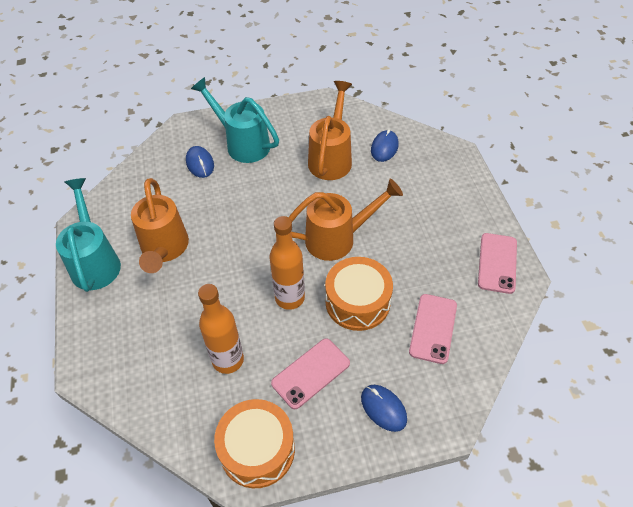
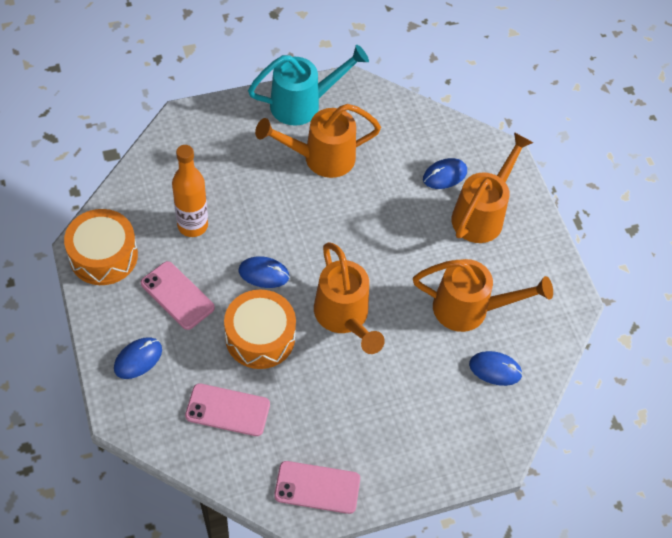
camera: 80 degrees right, 5 degrees up
turquoise watering can [191,77,279,163] -> orange watering can [451,132,533,243]
orange bottle [269,216,305,310] -> blue mouse [239,256,290,288]

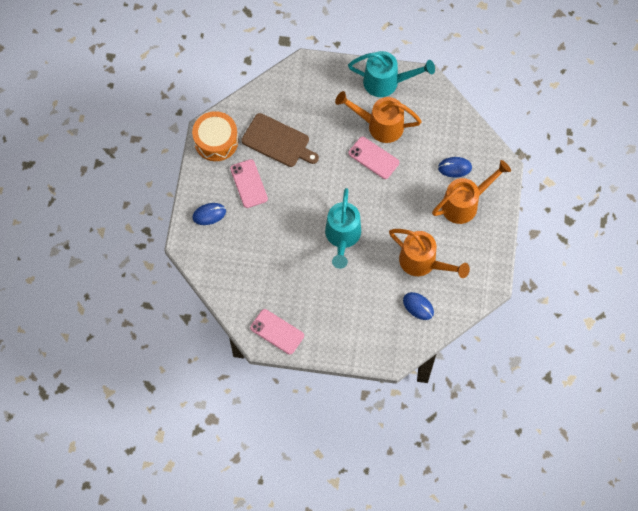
camera: 30 degrees right, 10 degrees up
orange bottle [172,145,208,237] -> brown cutting board [241,113,319,167]
pink phone [185,383,270,436] -> pink phone moved to [348,137,399,179]
orange drum [224,289,296,369] -> none
blue mouse [239,256,290,288] -> none
orange watering can [314,242,385,354] -> turquoise watering can [325,188,361,269]

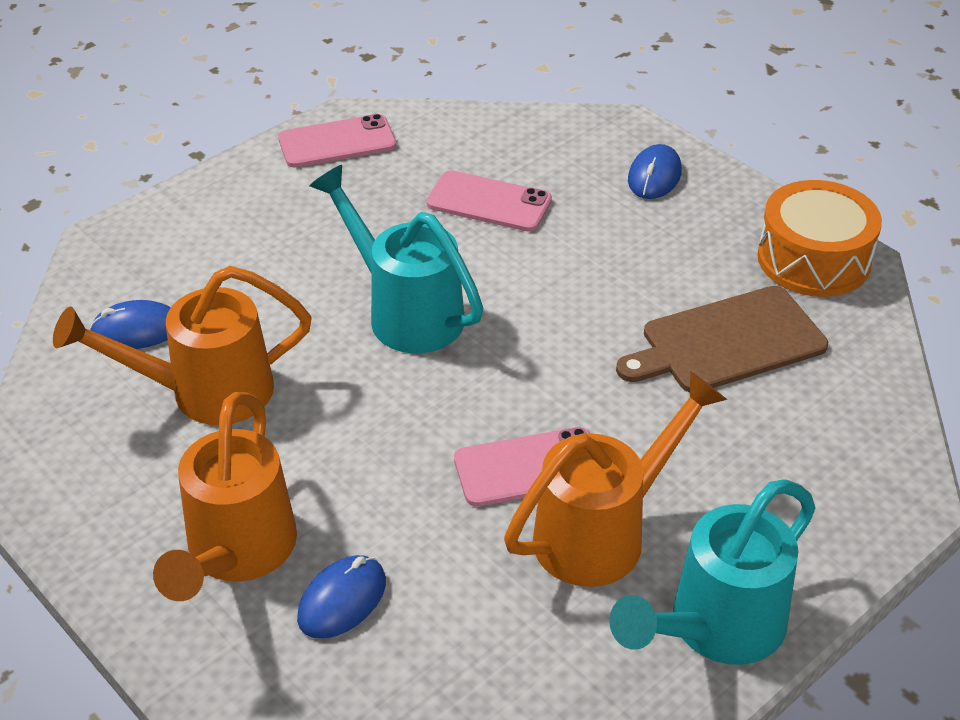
camera: 130 degrees right, 25 degrees down
pink phone [230,159,268,208] -> pink phone moved to [426,170,552,232]

